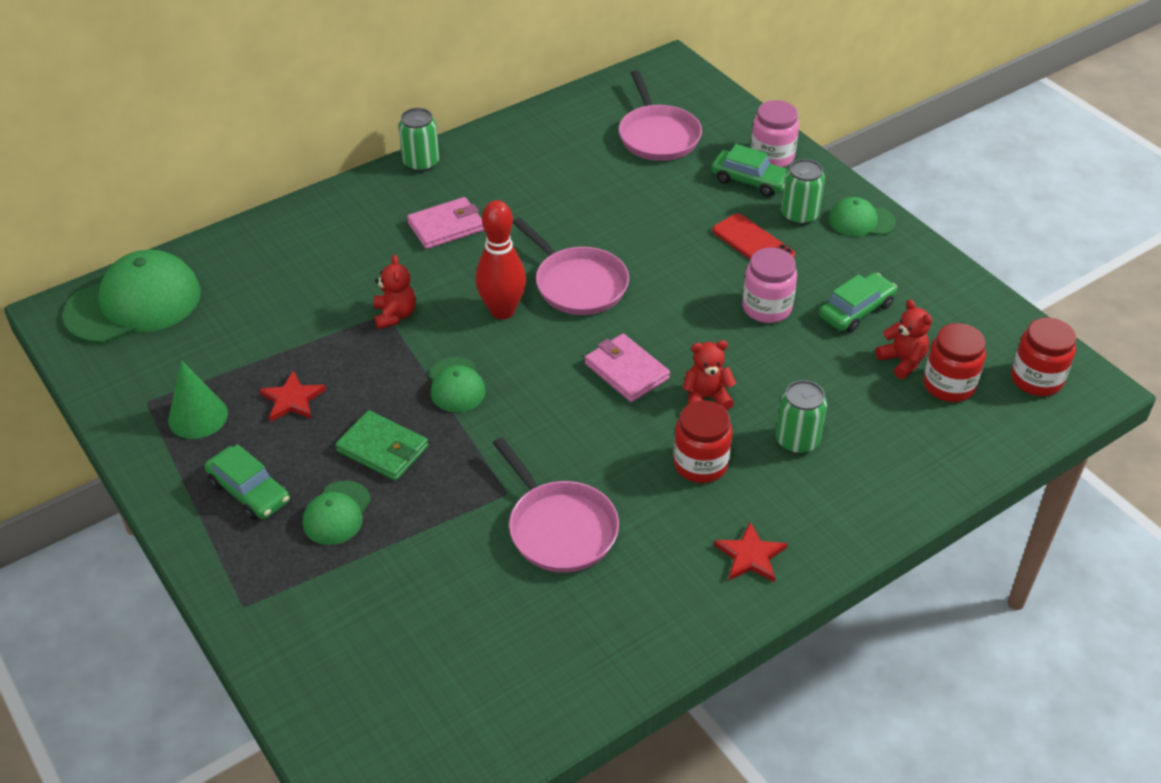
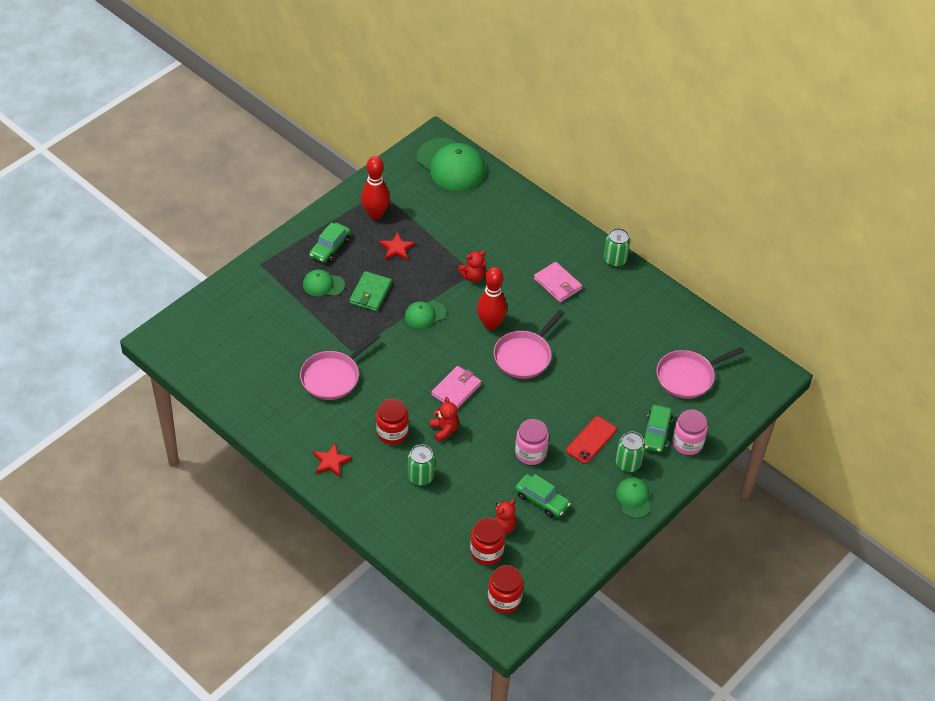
camera: 75 degrees right, 5 degrees up
green cone [168,360,228,439] -> red bowling pin [361,156,390,220]

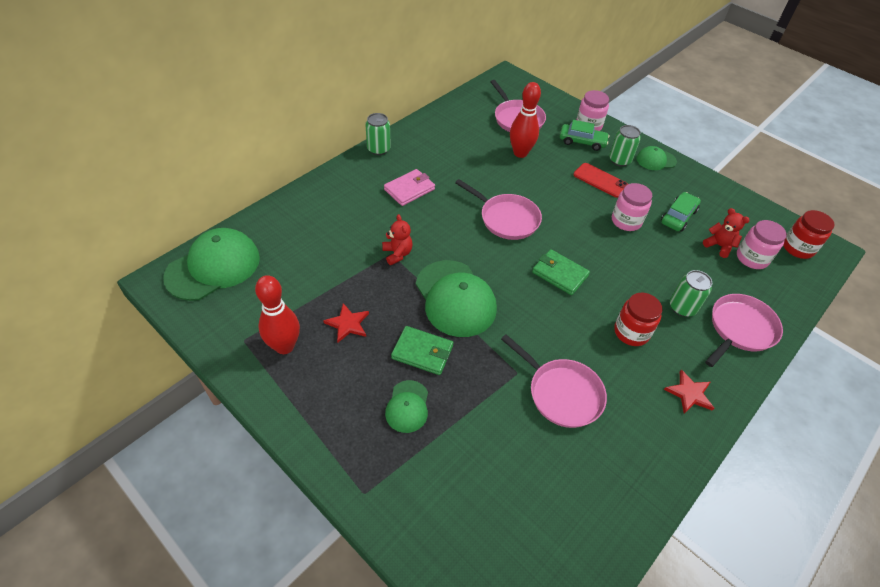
camera: 90 degrees left, 0 degrees up
green car [309,222,351,263] -> none
green cap [405,301,446,329] -> green cap [416,260,497,337], size x1.93
red teddy bear [430,397,459,442] -> none
pink wallet [431,366,482,409] -> green wallet [532,249,590,295]
red jar [470,518,505,565] -> pink jar [737,220,787,269]
red bowling pin [477,267,507,330] -> red bowling pin moved to [510,82,541,158]
none -> pink pan [705,294,783,367]

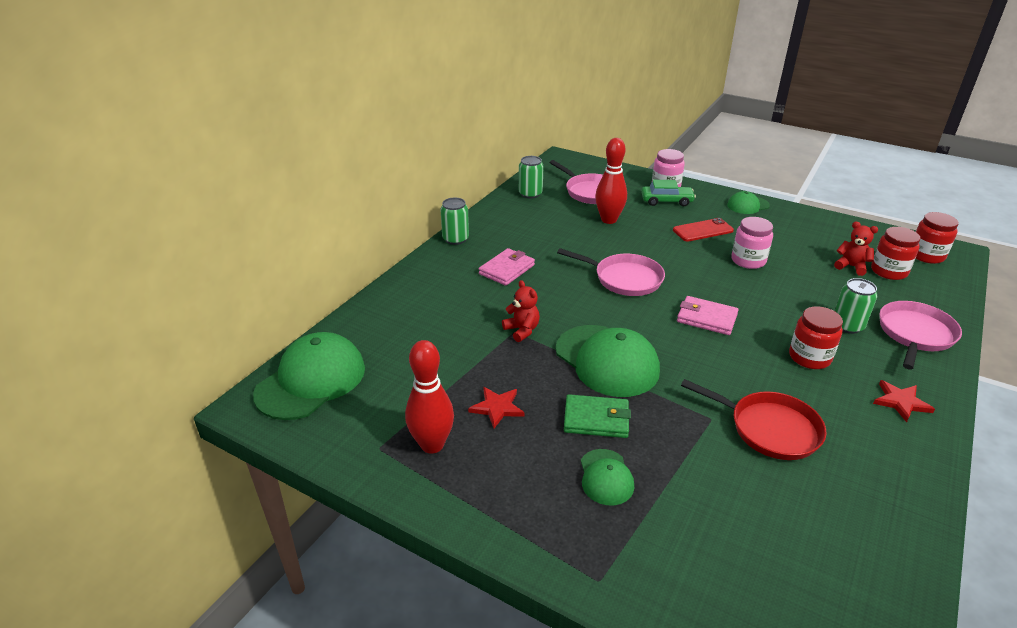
camera: 10 degrees left, 15 degrees down
pink pan [501,334,607,428] -> red pan [681,379,827,460]
green wallet [532,249,590,295] -> pink wallet [677,296,739,335]
red phone [573,163,628,198] -> red phone turned 45 degrees counterclockwise [673,218,734,242]
green can [609,125,641,167] -> green can moved to [519,156,544,199]
green car [661,192,701,231] -> none
pink jar [737,220,787,269] -> red jar [871,227,920,280]

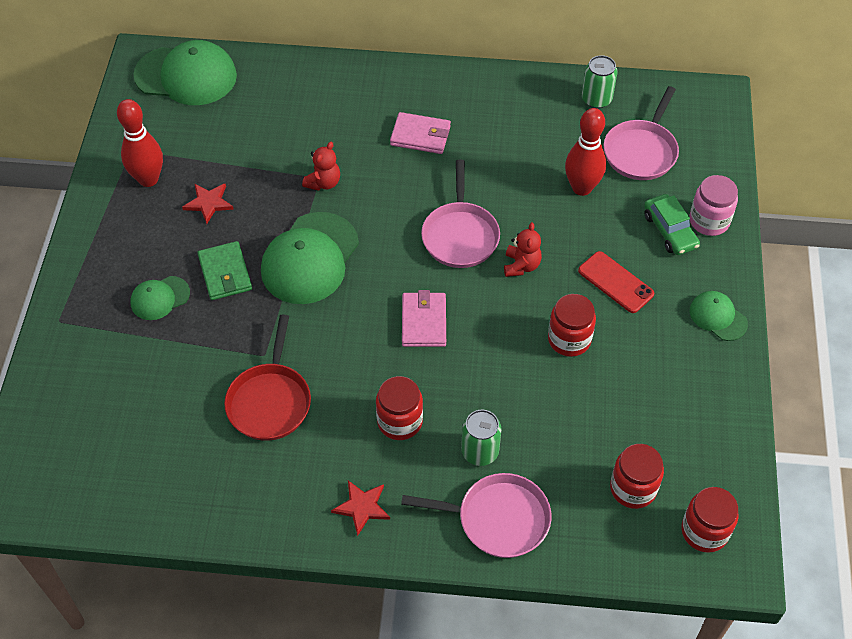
camera: 65 degrees right, 20 degrees up
green can [440,197,469,245] -> none
pink jar [731,217,773,269] -> red jar [548,294,596,357]
red teddy bear [834,222,878,276] -> red teddy bear moved to [504,222,542,277]

